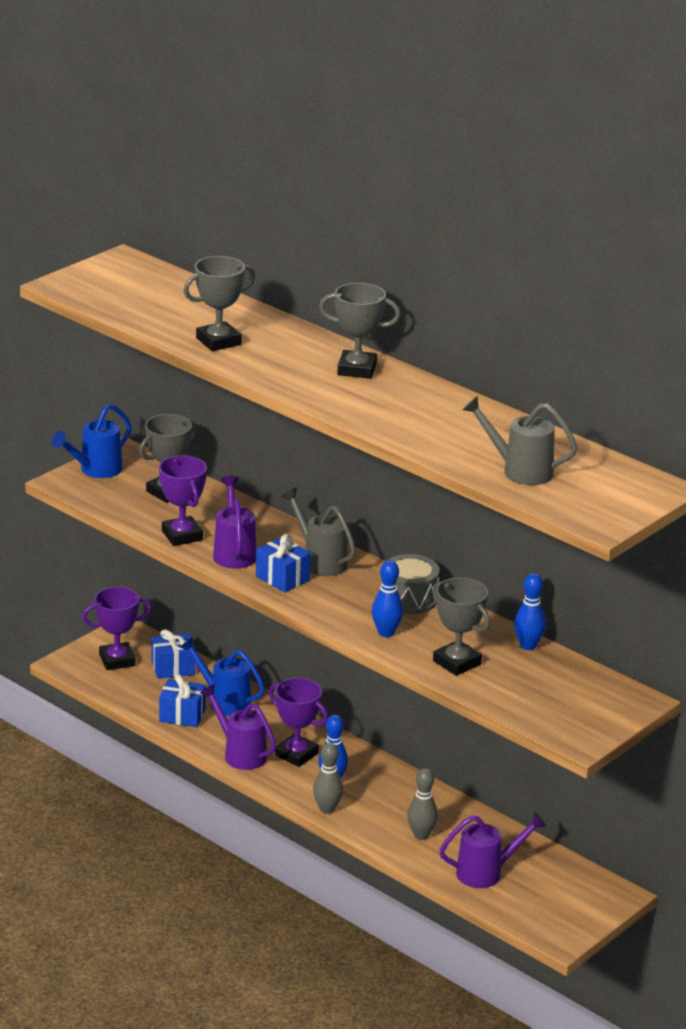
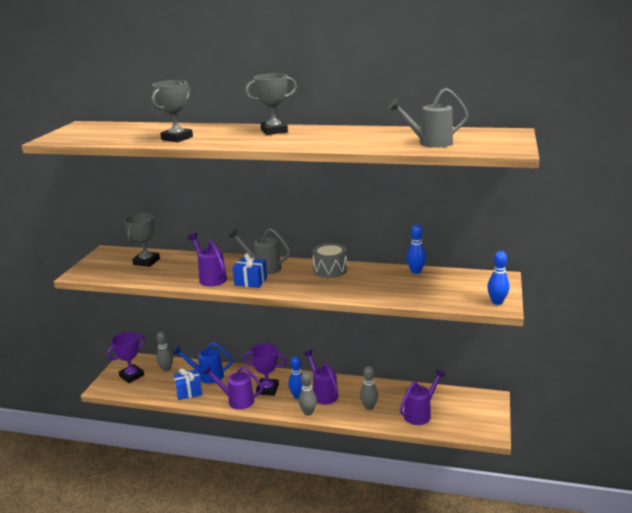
camera: 25 degrees left, 5 degrees down
blue watering can [52,404,132,478] -> none
blue gift [152,629,195,679] -> grey bowling pin [156,332,173,372]
purple trophy [159,455,207,546] -> none
blue bowling pin [372,560,403,637] -> blue bowling pin moved to [487,251,510,305]
grey trophy [432,577,490,676] -> none
none -> purple watering can [303,350,338,404]

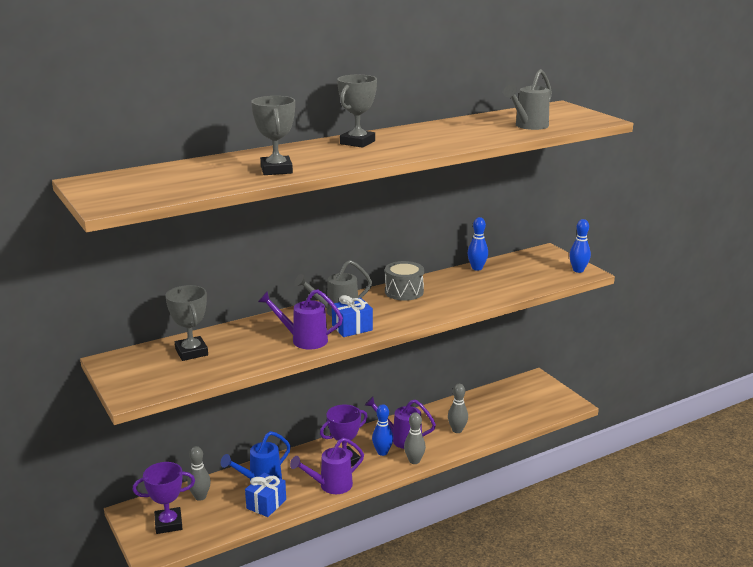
camera: 45 degrees left, 0 degrees up
purple trophy [107,332,145,383] -> purple trophy turned 75 degrees clockwise [133,462,195,534]
purple watering can [400,369,446,425] -> none

